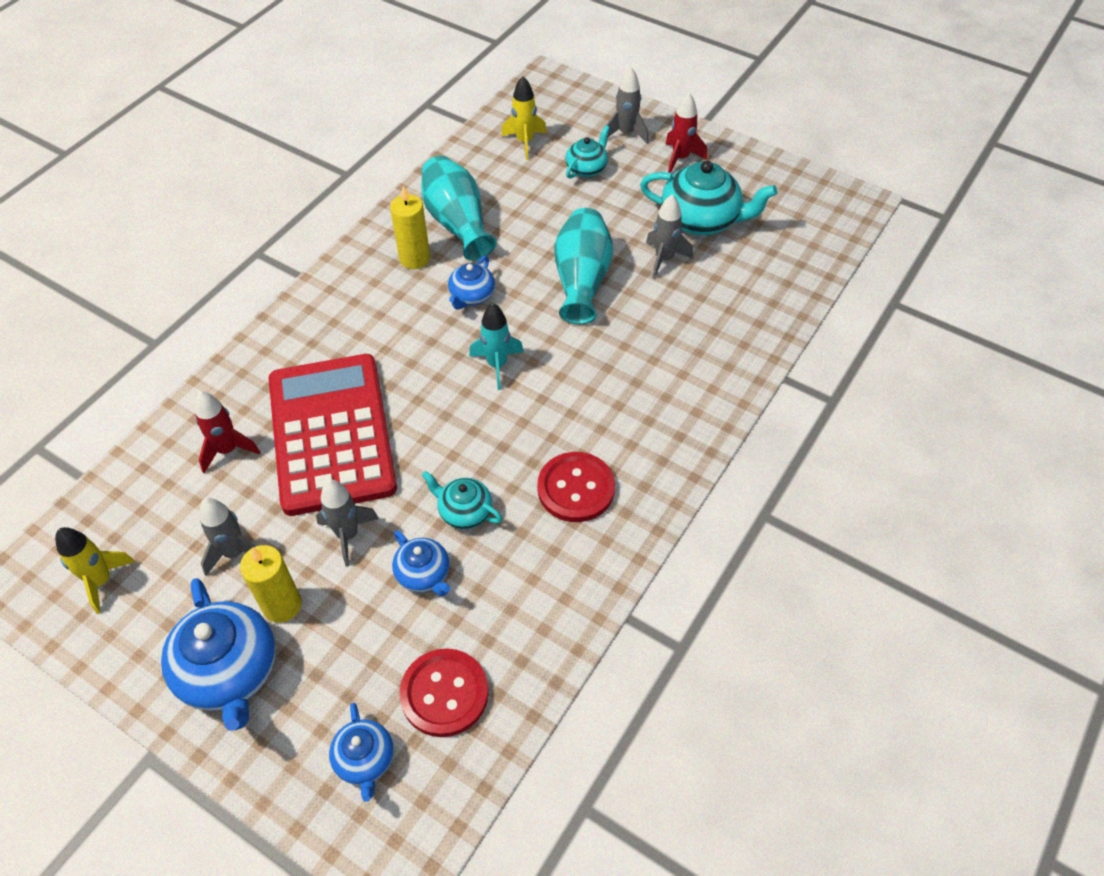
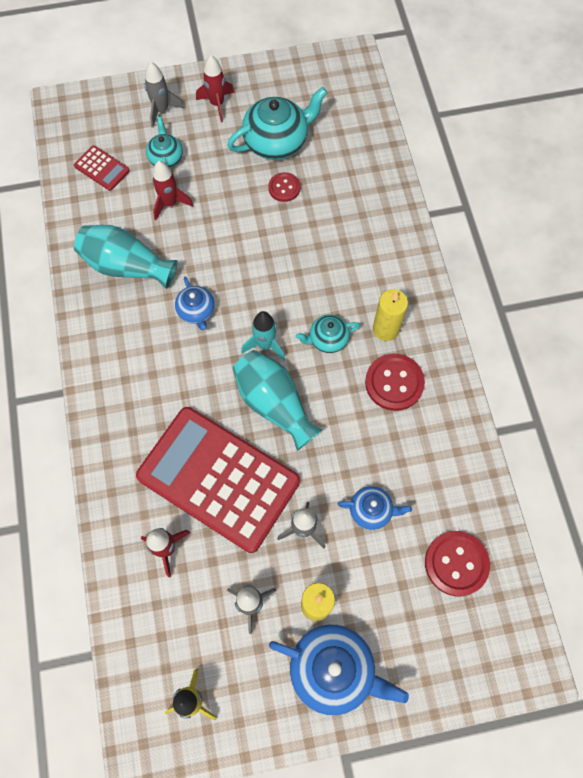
camera: 45 degrees left, 15 degrees up
blue teapot [329,703,394,802] -> none
yellow candle [390,186,430,269] -> yellow candle moved to [373,289,408,341]
turquoise teapot [422,471,502,529] -> turquoise teapot moved to [296,314,360,353]
yellow rocket [501,76,547,160] -> red calculator [74,145,130,191]
turquoise vase [554,208,613,325] -> turquoise vase moved to [233,350,322,451]
grey rocket [646,194,693,279] -> red button [268,172,300,202]
none -> red rocket [152,161,193,220]

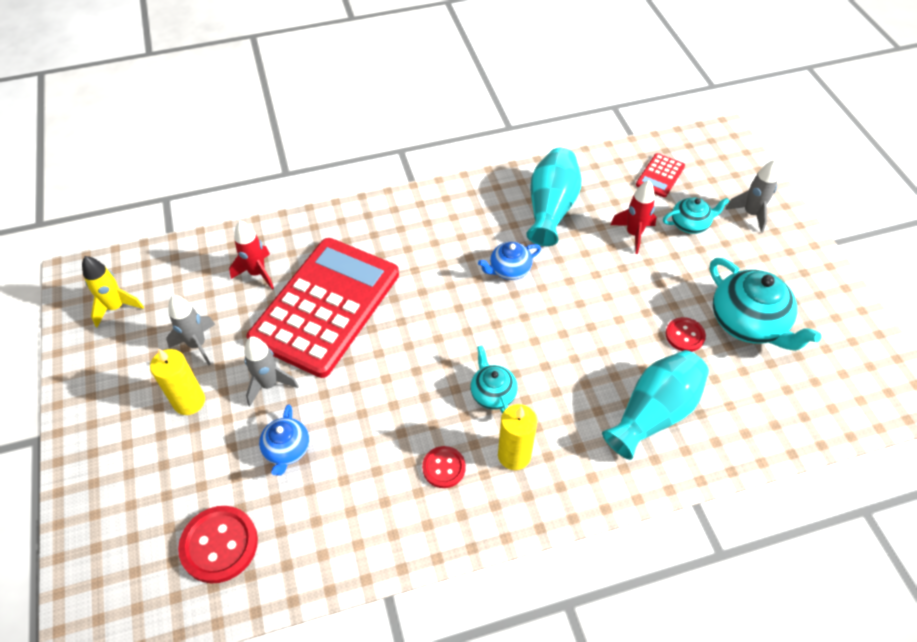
camera: 85 degrees right, 15 degrees down
red rocket [196,55,234,122] -> none
turquoise vase [233,350,322,451] -> turquoise vase moved to [602,350,709,460]
turquoise rocket [241,311,285,361] -> none
blue teapot [269,625,409,715] -> none
red button [365,353,425,411] -> red button [422,446,466,488], size x0.60

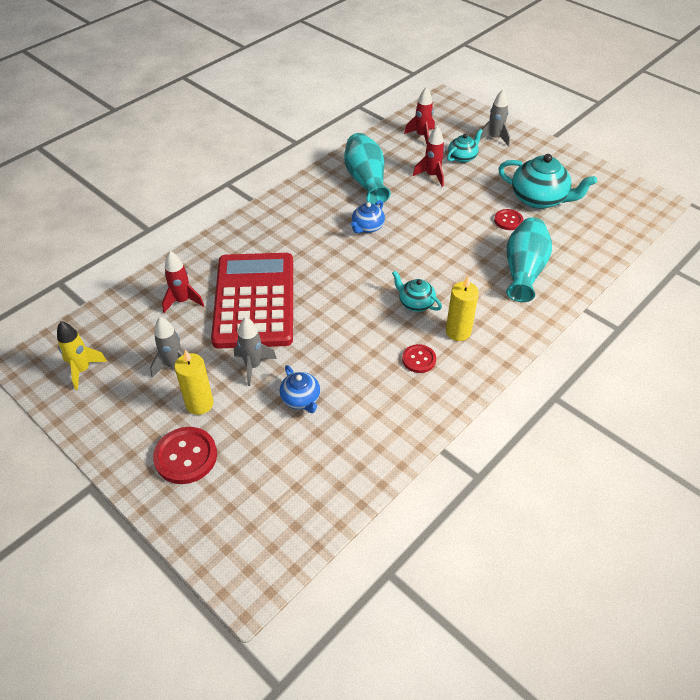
camera: 30 degrees left, 5 degrees down
red button [178,506,258,583] -> red button moved to [153,427,217,484]
red calculator [636,153,685,197] -> red rocket [404,87,435,144]

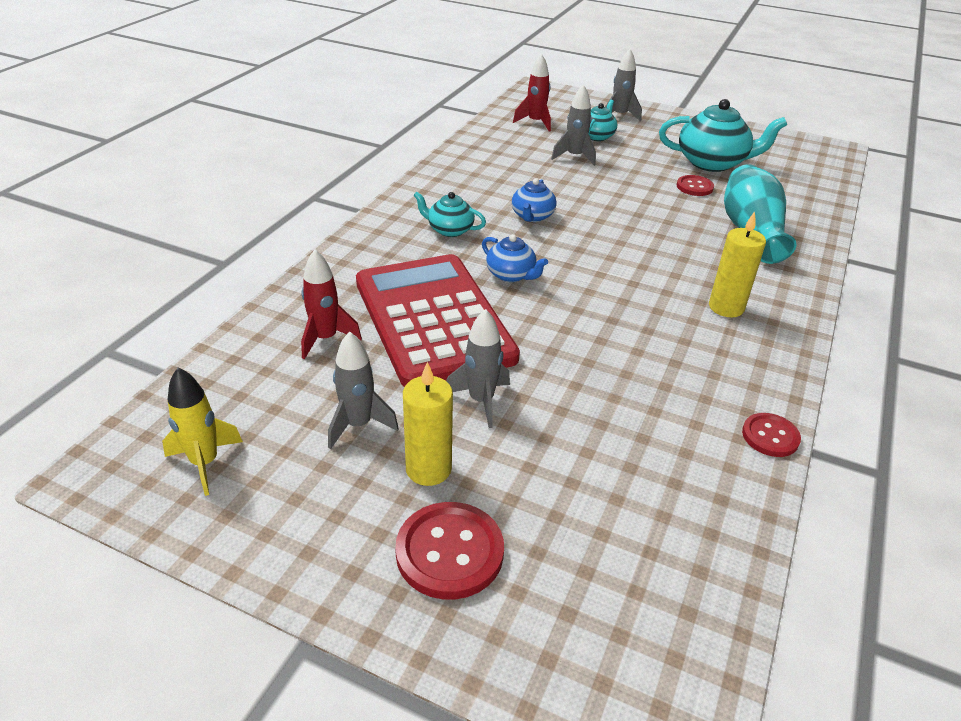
camera: 20 degrees left, 10 degrees down
blue teapot [280,365,320,413] -> blue teapot moved to [482,234,548,282]
turquoise vase [344,133,391,205] -> none
turquoise teapot [392,271,442,312] -> turquoise teapot moved to [413,192,486,237]
red button [402,344,436,373] -> red button moved to [742,413,801,457]
red rocket [413,126,445,187] -> grey rocket [551,84,596,166]

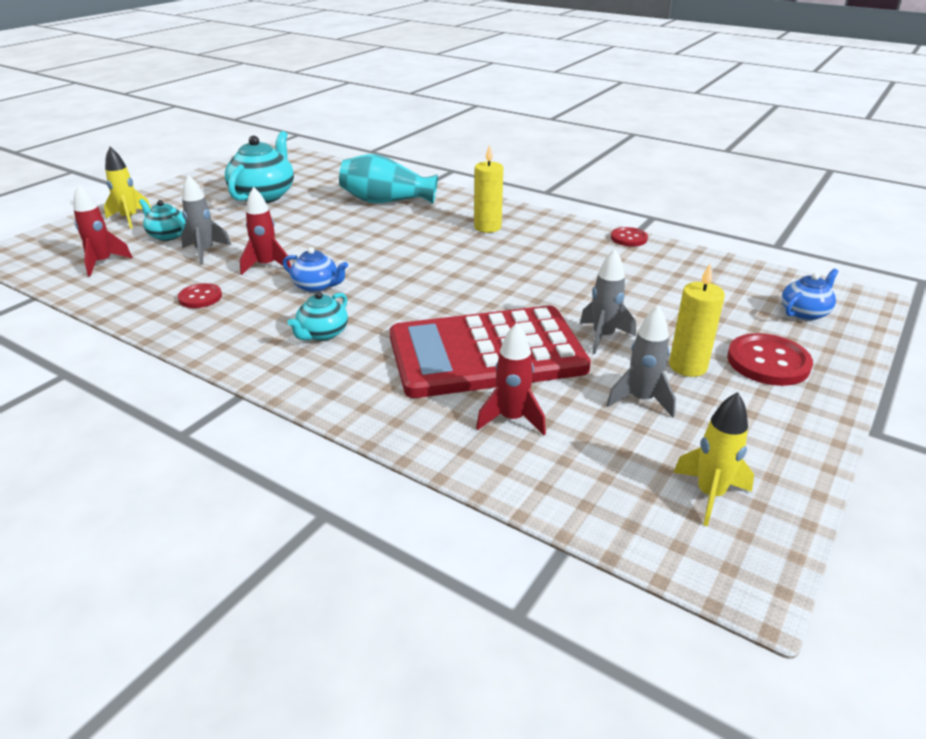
camera: 80 degrees left, 5 degrees down
blue teapot [482,234,548,282] -> blue teapot moved to [782,269,839,321]
grey rocket [605,49,642,121] -> yellow rocket [104,147,151,229]
red button [677,175,714,196] -> red button moved to [178,283,222,308]
none -> red rocket [240,187,291,275]

